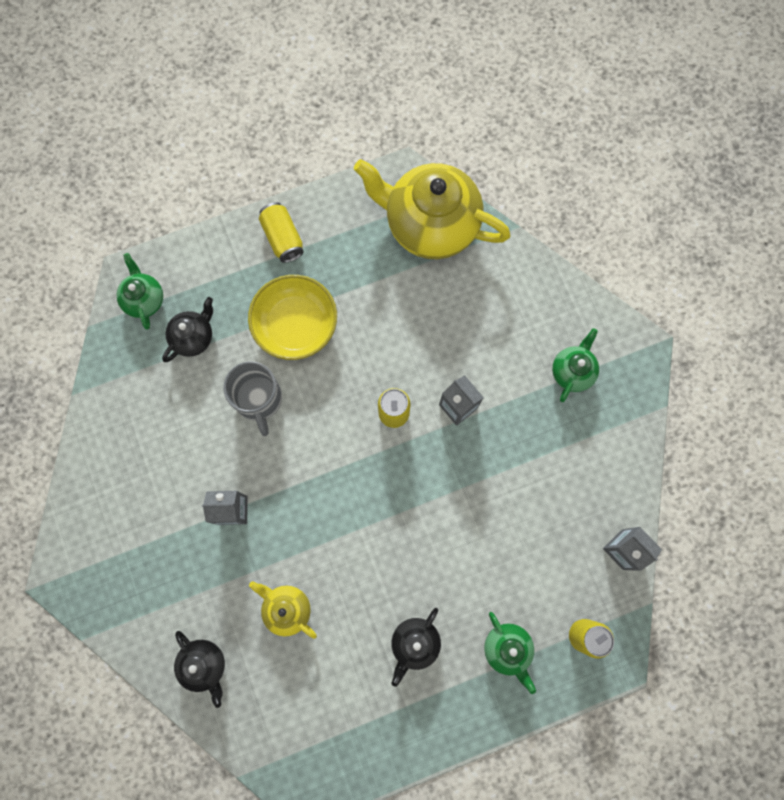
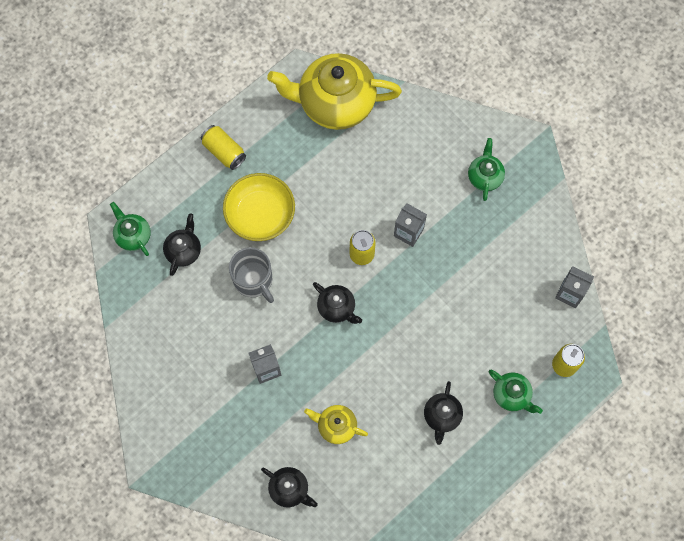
camera: 20 degrees left, 5 degrees down
none -> black teapot [313,282,362,324]

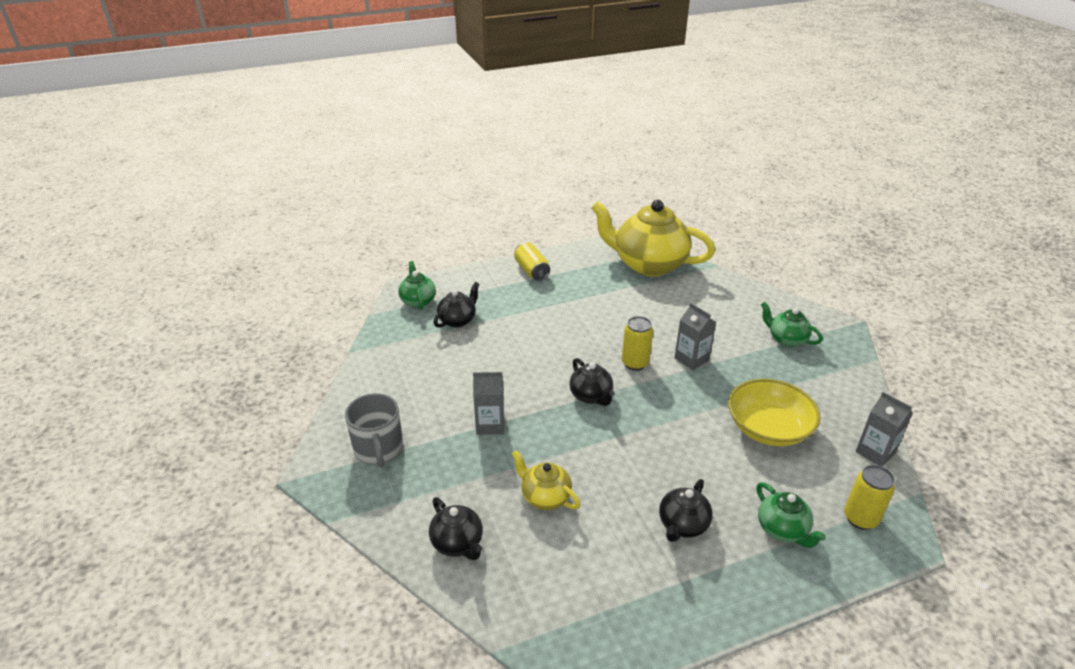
camera: 20 degrees right, 35 degrees down
yellow bowl [223,173,295,241] -> yellow bowl moved to [728,379,821,446]
grey mug [229,247,274,303] -> grey mug moved to [345,393,403,468]
green teapot [468,138,505,201] -> green teapot turned 75 degrees counterclockwise [761,302,823,347]

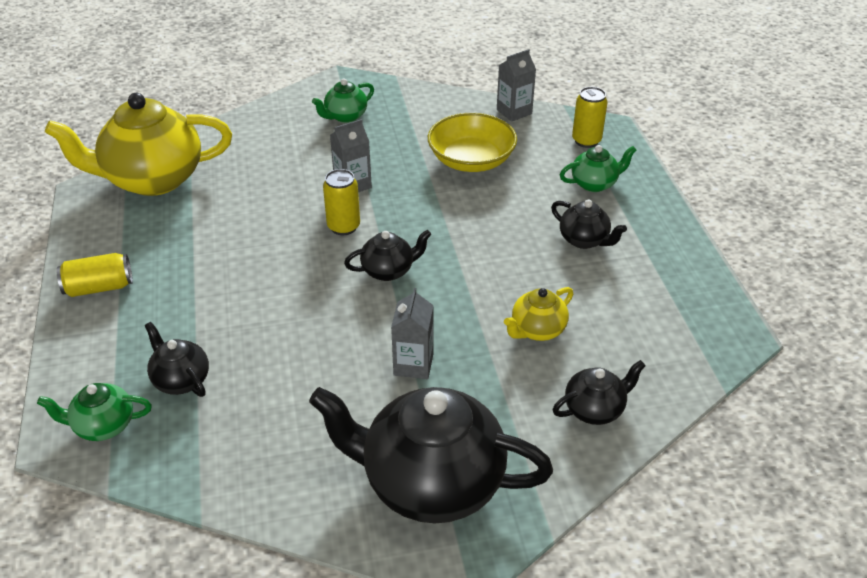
camera: 80 degrees left, 5 degrees up
grey mug [345,393,403,468] -> black teapot [309,387,553,523]
yellow teapot [591,200,715,277] -> yellow teapot turned 45 degrees clockwise [45,93,232,196]

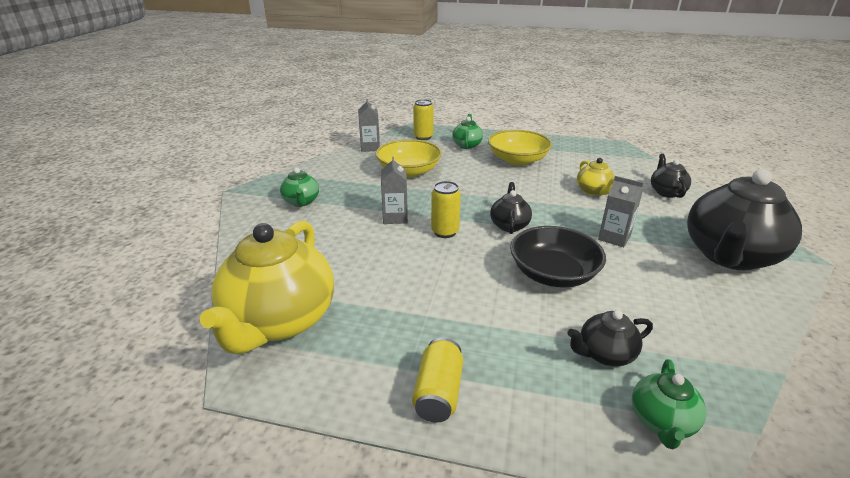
camera: 65 degrees left, 10 degrees down
black teapot [551,199,627,249] -> yellow bowl [488,130,552,165]
none -> black bowl [510,226,606,288]

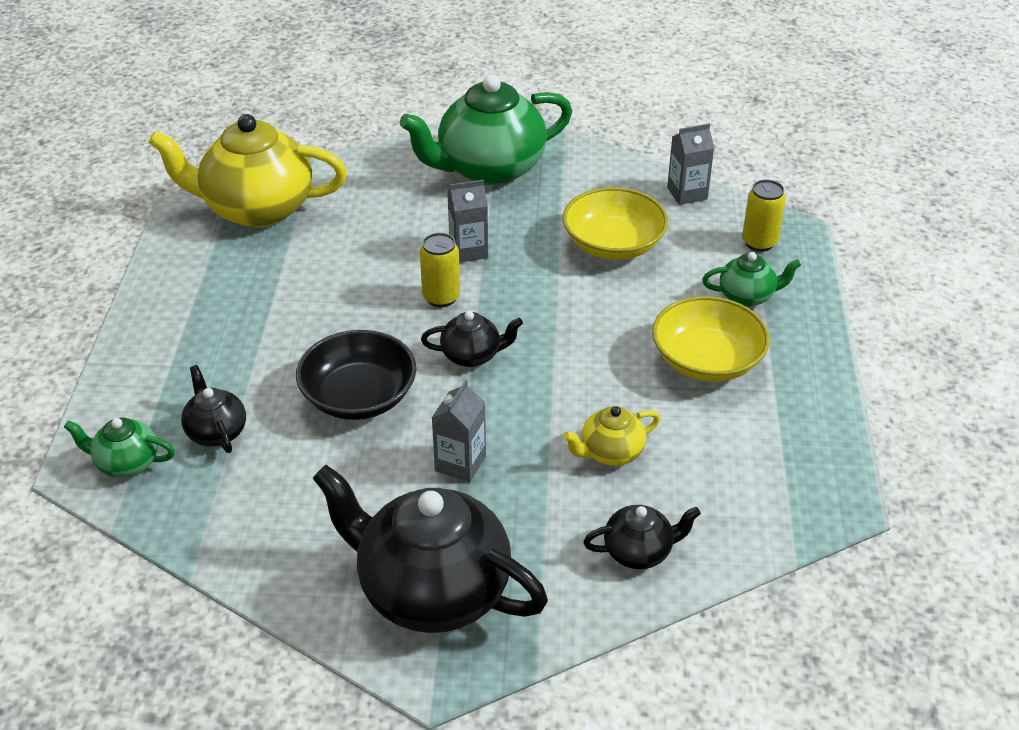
camera: 80 degrees right, 10 degrees up
green teapot [280,168,319,207] -> green teapot [400,75,572,185], size x2.13
yellow can [412,338,463,422] -> none

